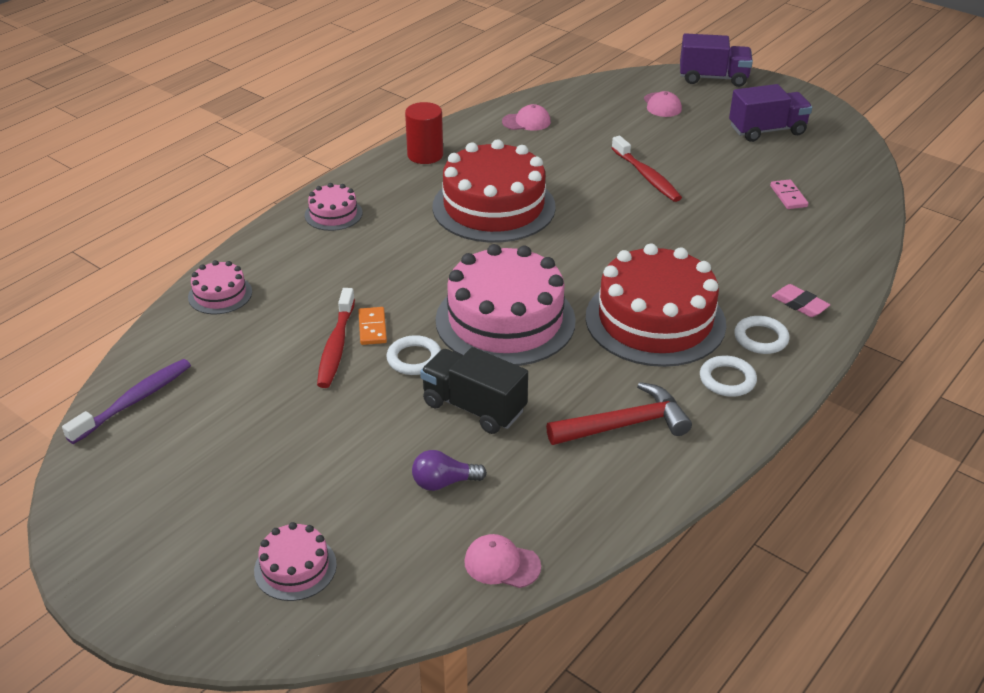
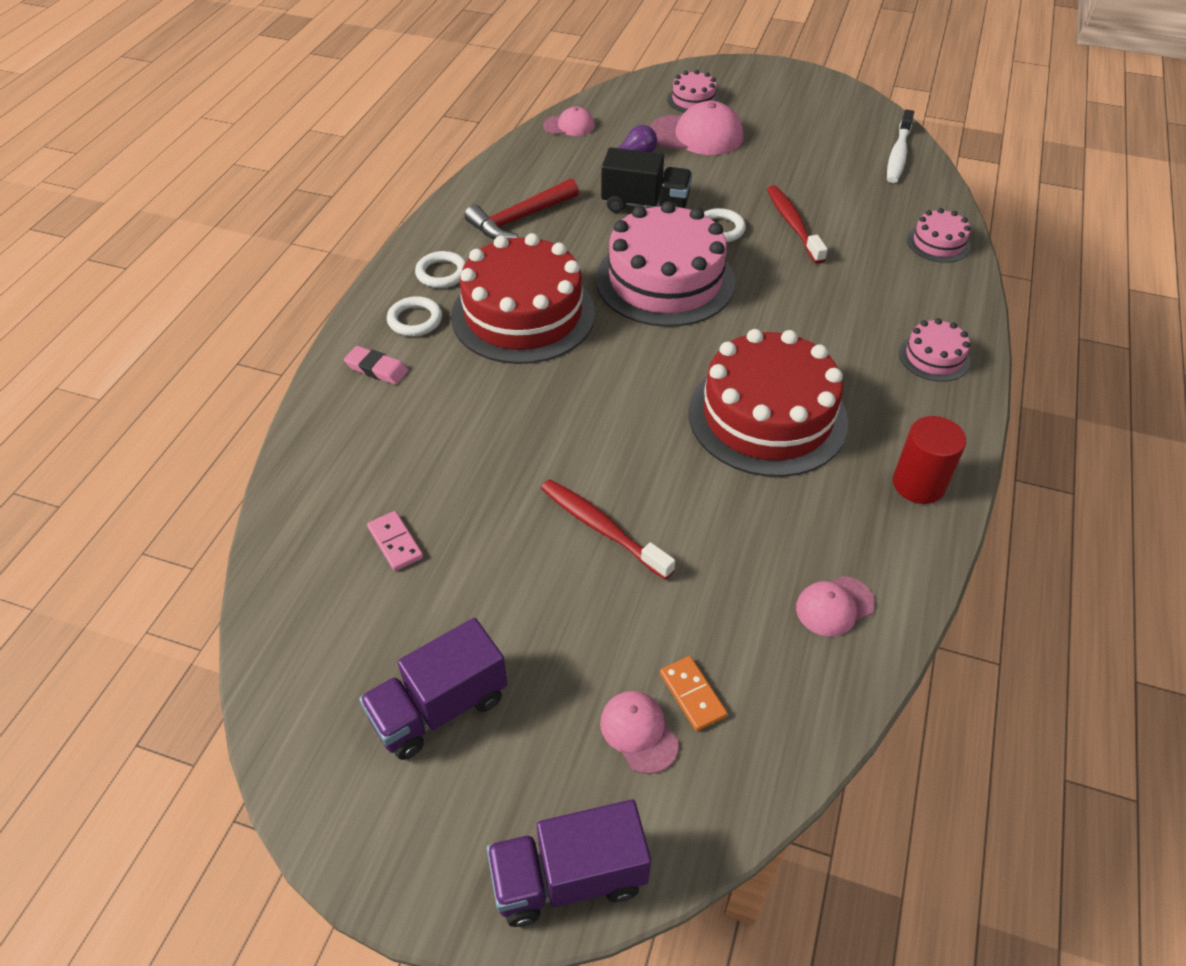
camera: 160 degrees right, 10 degrees up
purple toothbrush [62,359,191,444] -> white toothbrush [887,109,914,183]
orange domino [358,307,387,345] -> orange domino moved to [660,656,727,731]
none -> pink cap [650,101,743,155]

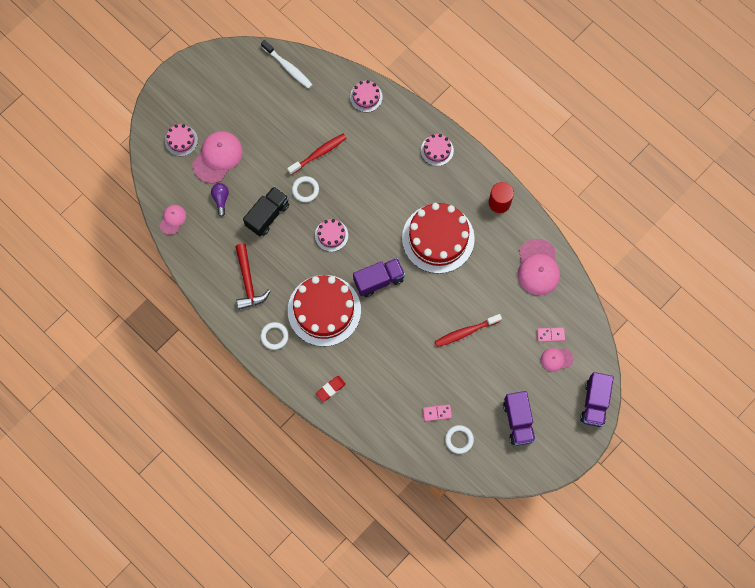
camera: 65 degrees left, 25 degrees up
pink eraser [344,346,408,385] -> red eraser [316,376,346,402]
white ring [387,296,442,336] -> white ring moved to [445,425,474,454]
pink cake [596,201,735,327] -> pink cake [315,219,348,252], size x0.46
orange domino [660,656,727,731] -> pink domino [537,327,565,342]
red toothbrush [767,185,828,264] -> red toothbrush turned 135 degrees clockwise [287,134,346,175]
pink cap [796,576,875,637] -> pink cap [518,239,560,295], size x1.81
none -> purple truck [353,258,405,297]

